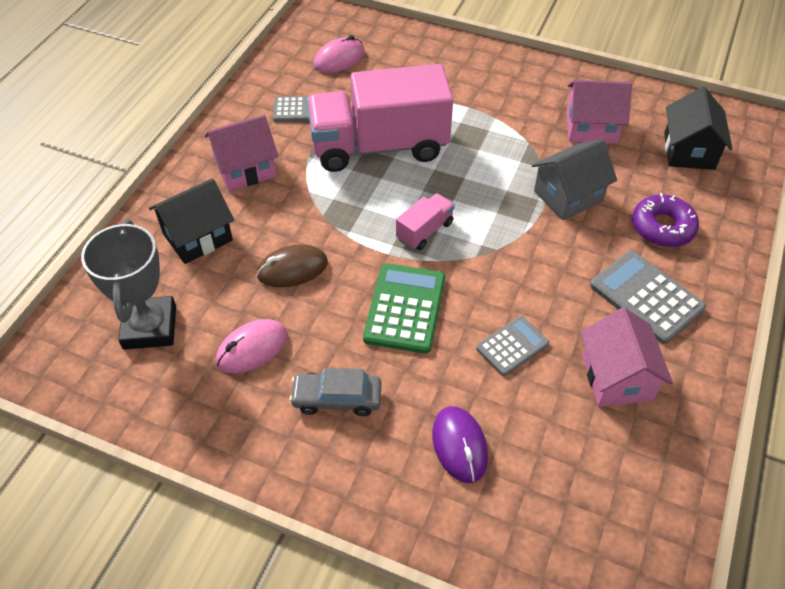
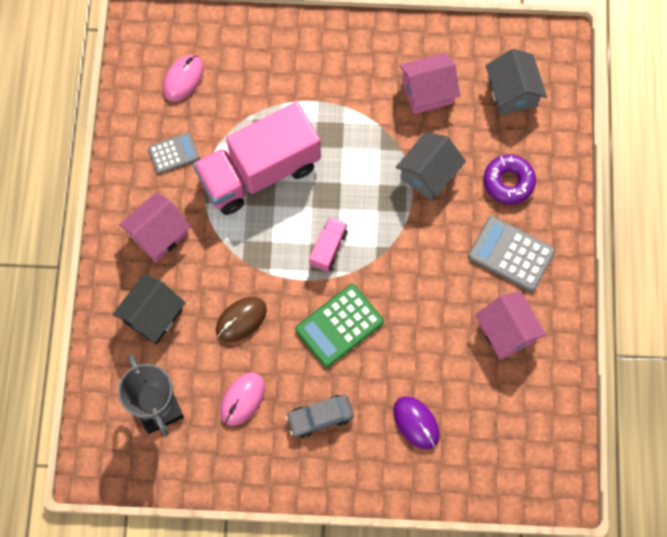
camera: 20 degrees left, 20 degrees up
green calculator [363,263,445,354] -> green calculator turned 120 degrees counterclockwise [295,284,384,367]
grey calculator [476,316,549,376] -> none
black house [664,87,733,170] -> grey house [486,49,547,115]

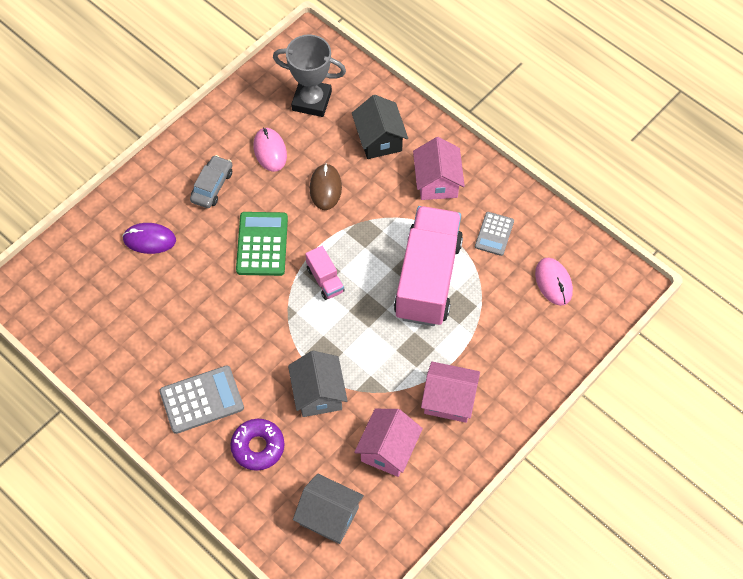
camera: 130 degrees right, 10 degrees down
pink house [475,291,546,360] -> pink house moved to [421,362,480,423]

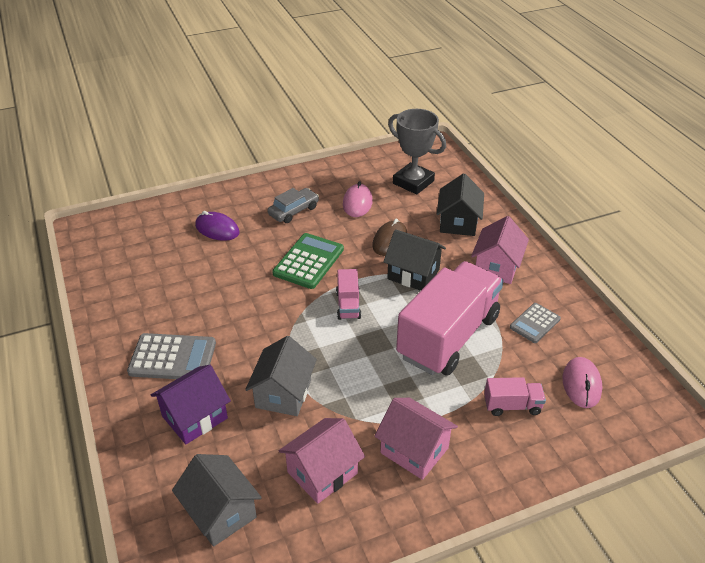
camera: 25 degrees right, 20 degrees down
purple donut [230,419,284,471] -> purple house [151,365,231,444]
none -> black house [383,229,446,291]
none -> pink truck [484,377,546,416]

